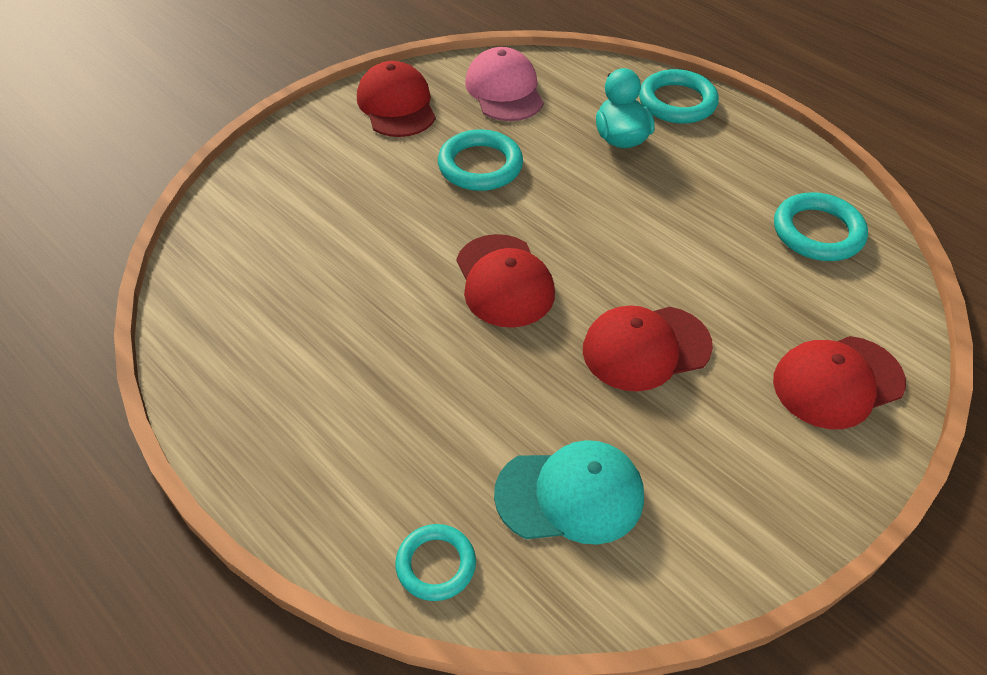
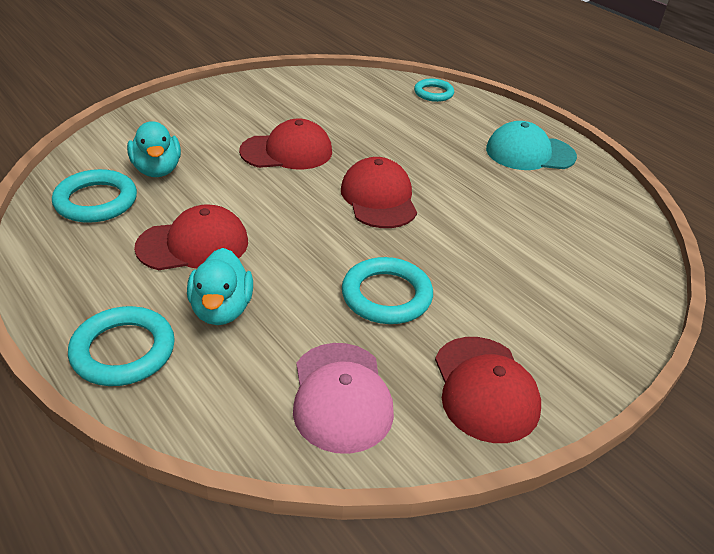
camera: 175 degrees left, 10 degrees down
turquoise cap [494,440,644,545] -> turquoise cap moved to [486,121,577,170]
red cap [773,336,906,429] -> red cap moved to [134,204,248,270]
none -> turquoise duck [127,121,181,177]

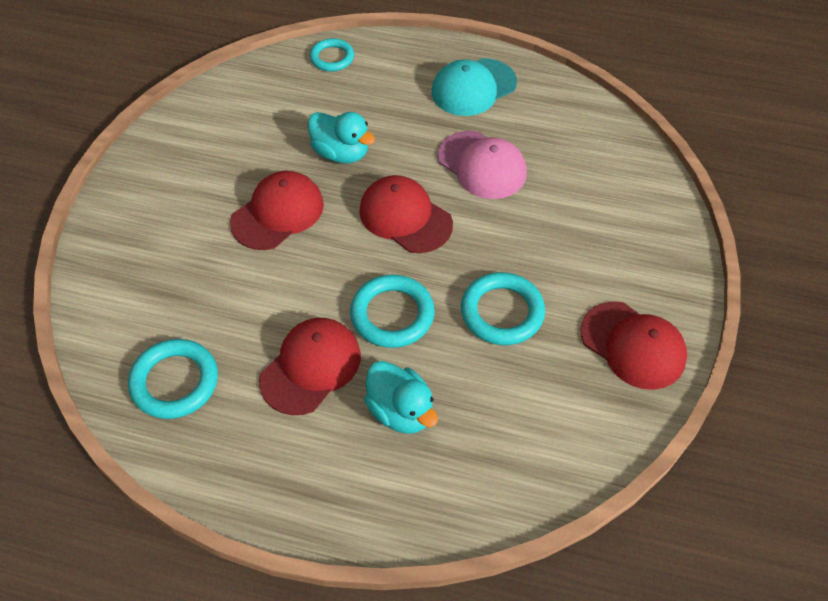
camera: 35 degrees left, 15 degrees up
turquoise ring [68,306,175,386] -> turquoise ring moved to [350,275,435,348]
turquoise duck [127,121,181,177] -> turquoise duck moved to [308,112,375,163]
pink cap [293,343,394,454] -> pink cap moved to [438,131,527,199]

